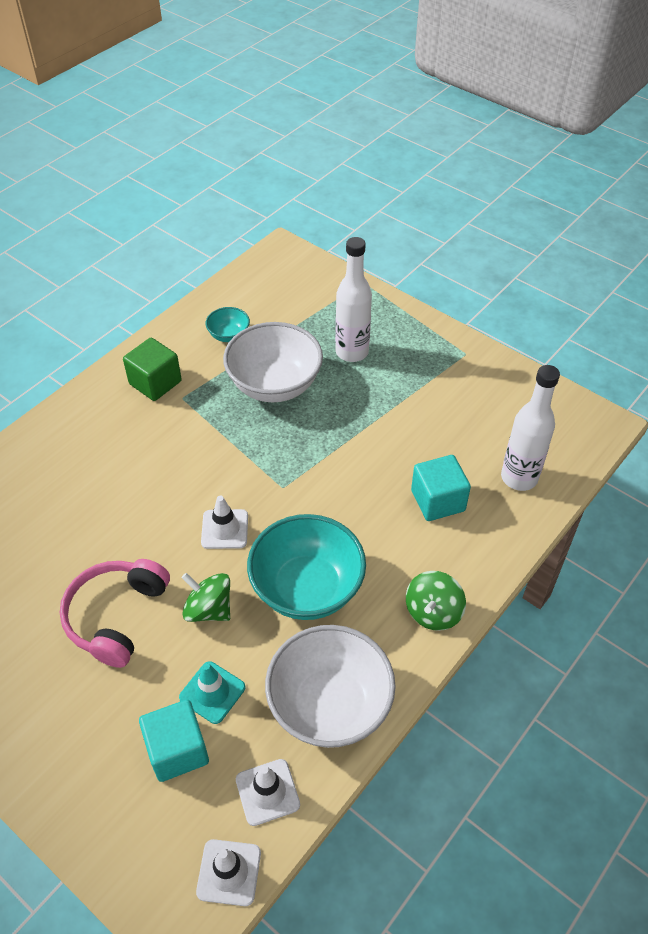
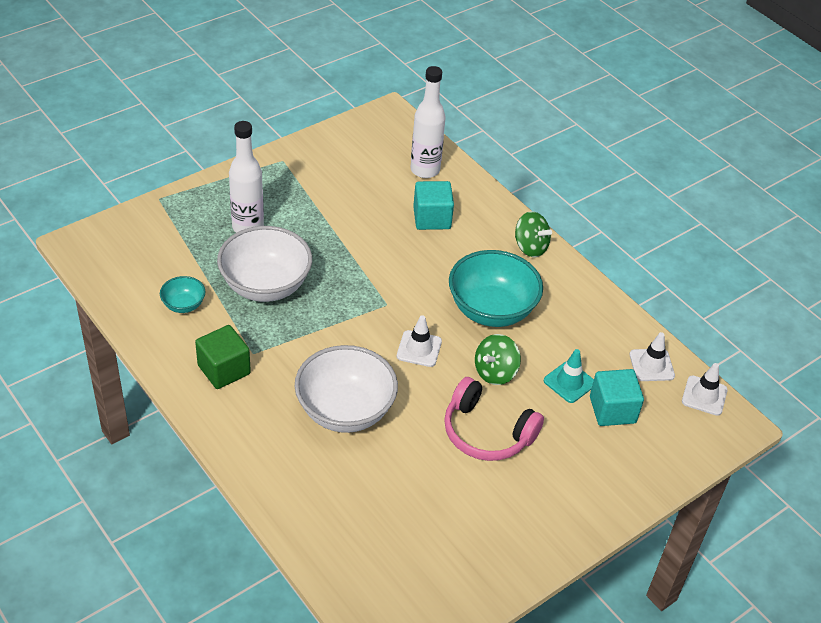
camera: 80 degrees left, 5 degrees down
white bowl [265,625,396,748] -> white bowl moved to [295,345,398,433]

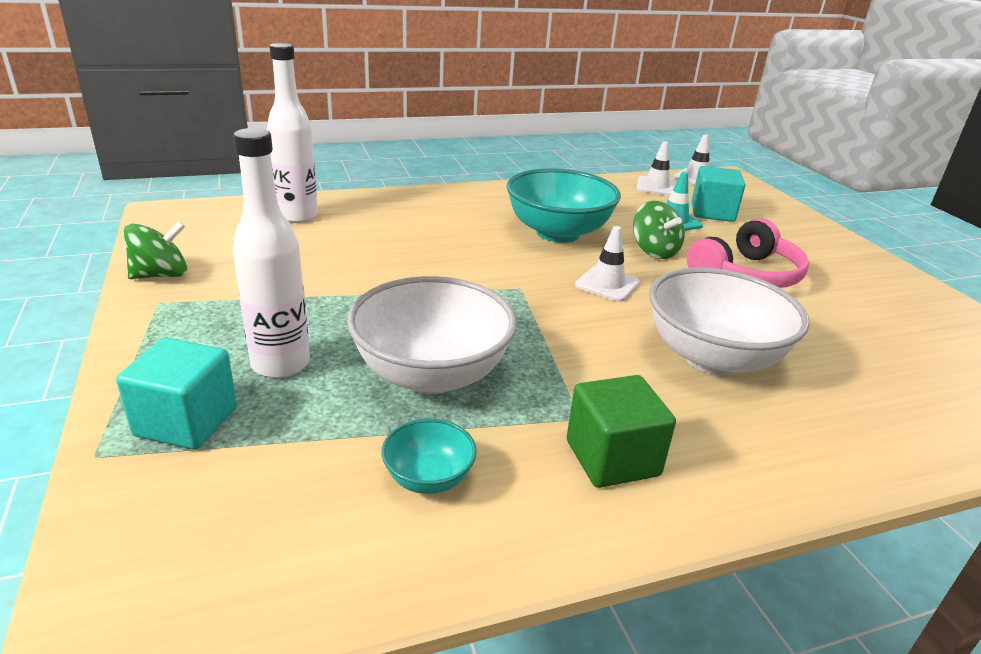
camera: 70 degrees left, 15 degrees down
turquoise cube [413,181,454,230] -> turquoise cube moved to [116,338,237,450]
green spinning top [515,211,552,257] -> green spinning top moved to [124,221,187,279]

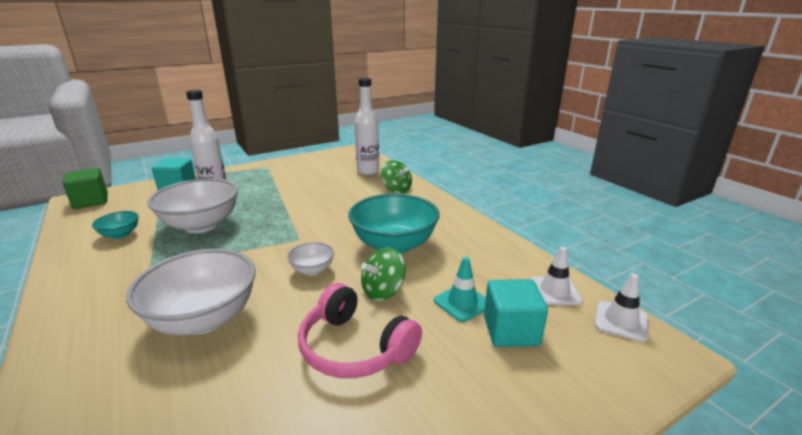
camera: 80 degrees right, 5 degrees down
green spinning top [124,221,187,279] -> green spinning top moved to [381,160,412,193]
green cube [567,375,676,488] -> green cube moved to [63,168,108,209]
white traffic cone [575,226,640,301] -> white bowl [287,242,334,276]

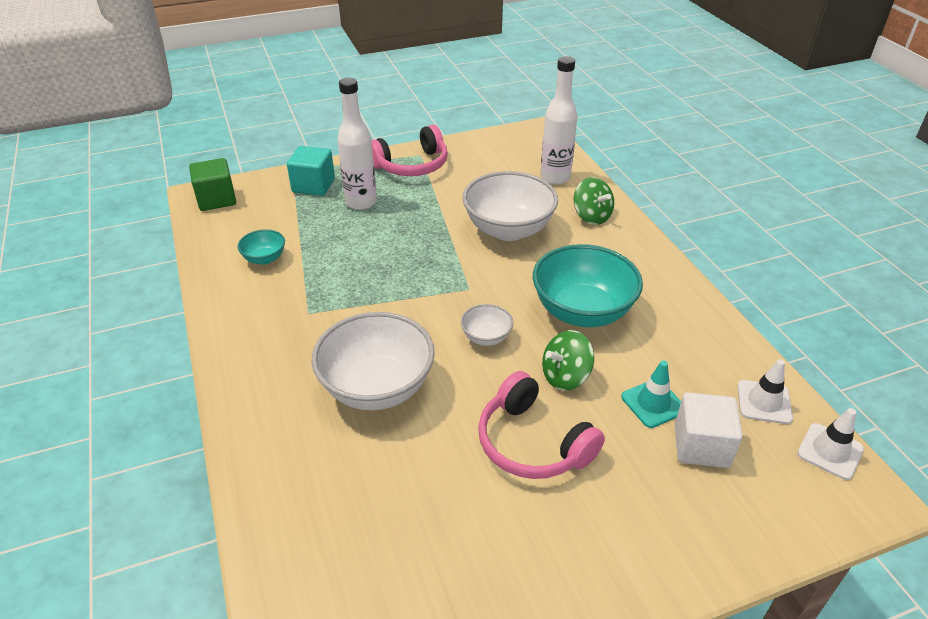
camera: 10 degrees right, 15 degrees up
white bowl [148,178,238,233] -> white bowl moved to [462,171,558,241]
turquoise cube [484,279,548,347] -> white cube [675,392,743,468]
none -> pink headphones [371,125,448,176]

